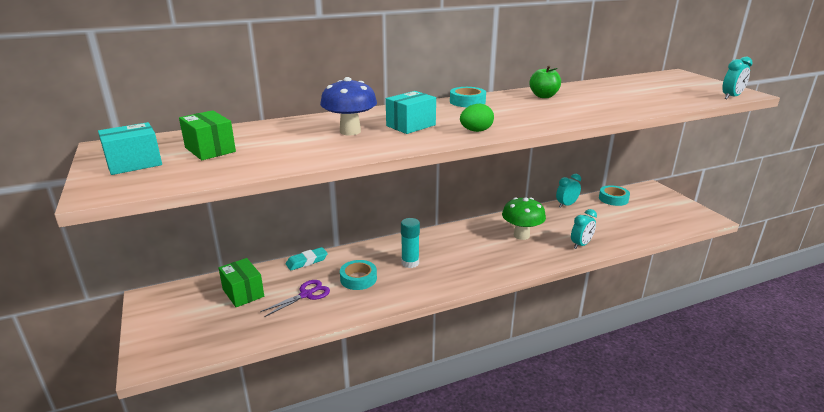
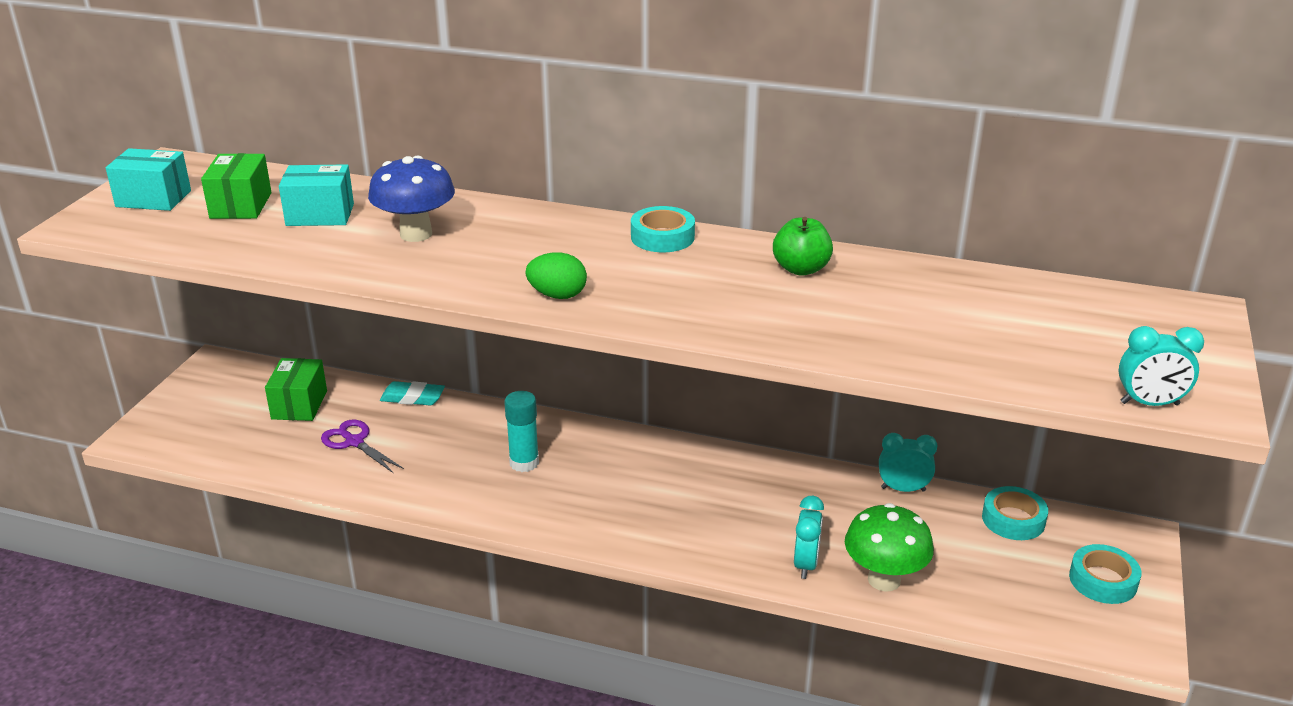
camera: 40 degrees right, 5 degrees up
purple scissors [260,280,330,317] -> purple scissors turned 135 degrees counterclockwise [321,420,404,473]
turquoise tape [340,260,377,290] -> turquoise tape moved to [1069,544,1142,604]
turquoise box [386,91,436,134] -> turquoise box moved to [279,164,354,226]
green mushroom [502,197,546,240] -> green mushroom moved to [845,503,934,592]
turquoise clock [571,209,597,249] -> turquoise clock turned 75 degrees counterclockwise [794,496,824,579]

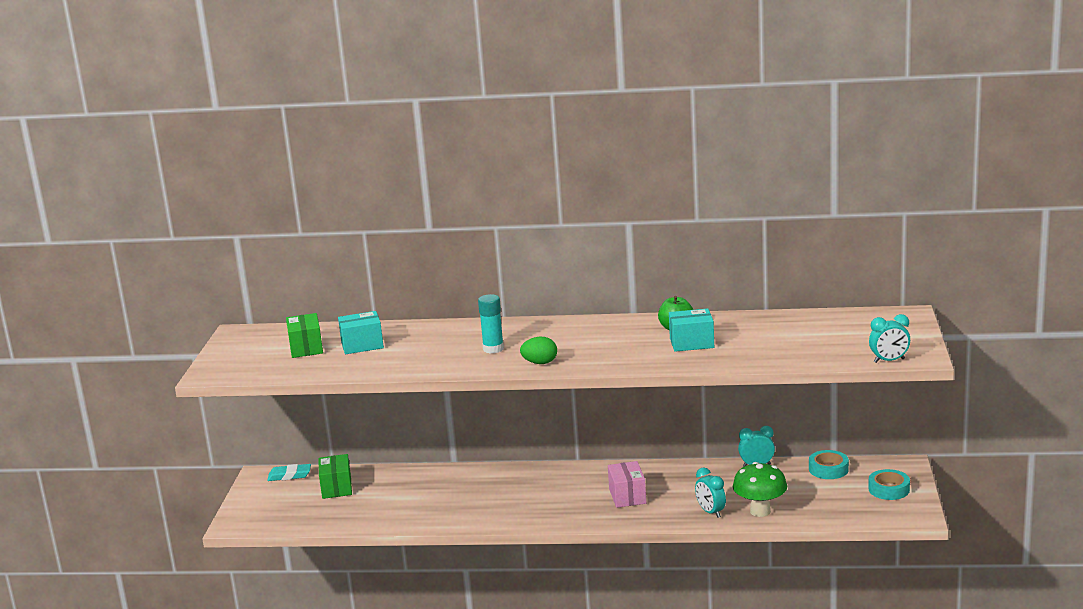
camera: 10 degrees left, 10 degrees down
turquoise box [106,148,191,211] -> turquoise box moved to [669,308,714,352]
purple scissors [321,420,404,473] -> none
blue mushroom [368,156,455,242] -> none
turquoise eraser [380,381,445,405] -> turquoise eraser moved to [267,464,311,481]
turquoise glue stick [504,391,539,472] -> turquoise glue stick moved to [478,294,504,354]
turquoise tape [631,206,695,252] -> none
turquoise clock [794,496,824,579] -> turquoise clock turned 150 degrees clockwise [695,468,726,518]
none -> pink box [608,461,646,508]

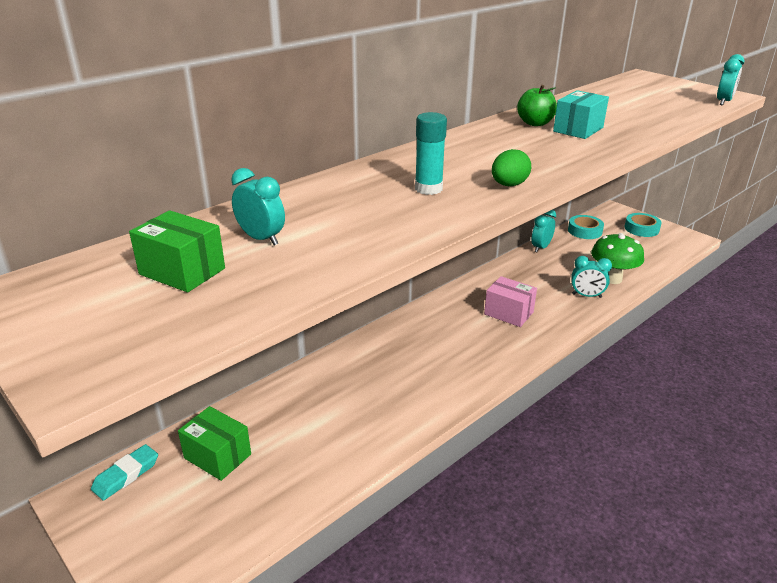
camera: 50 degrees left, 10 degrees up
turquoise box [338,311,384,354] -> turquoise clock [231,168,285,245]

